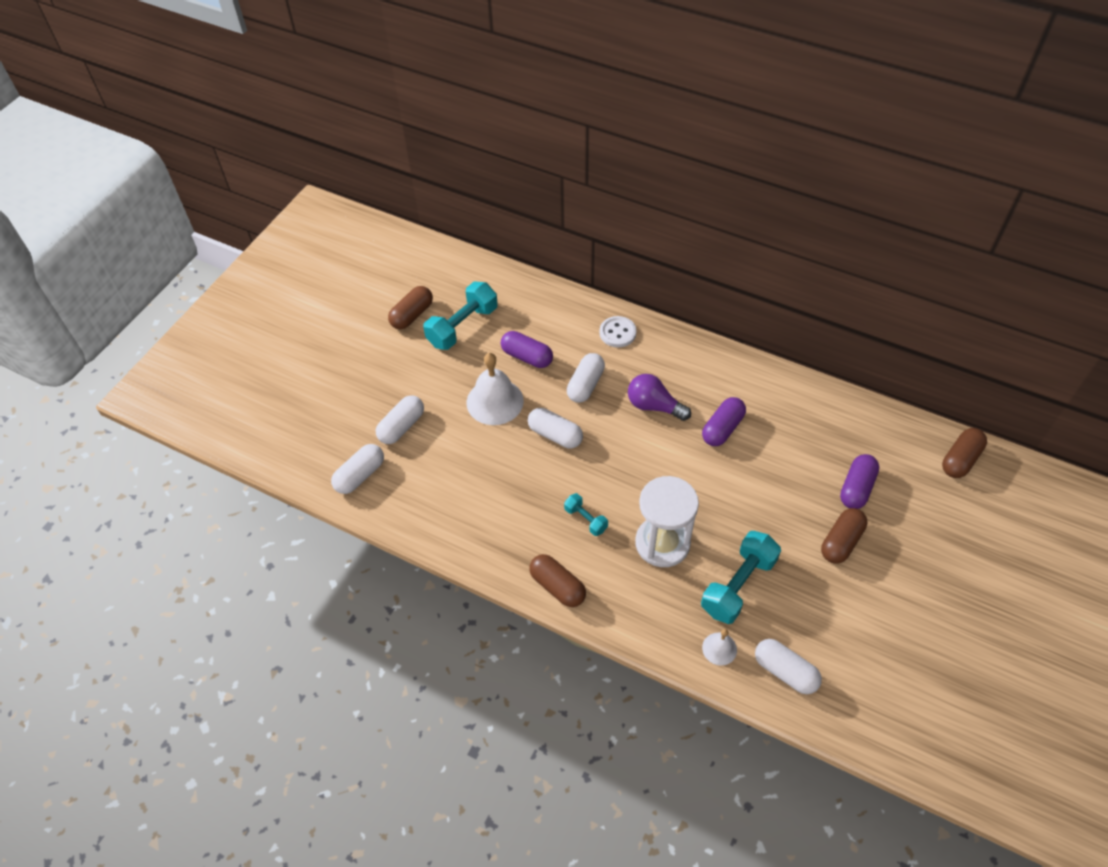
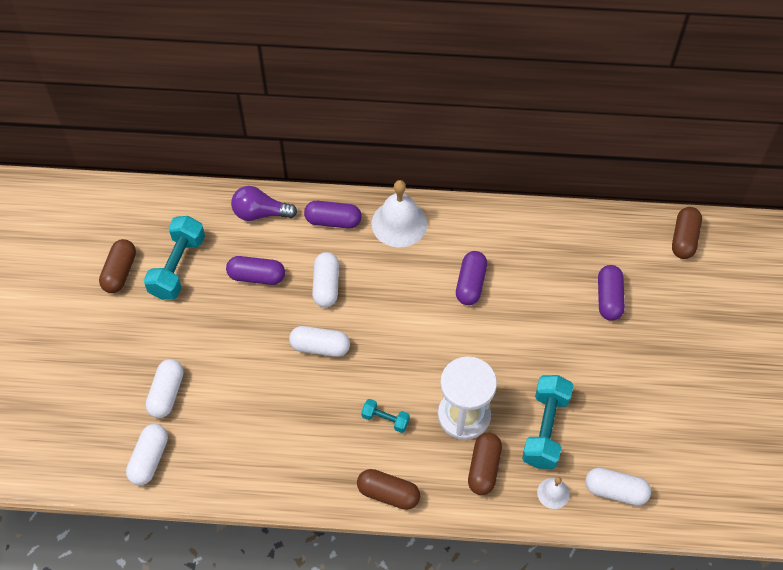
camera: 25 degrees left, 5 degrees up
white bell [467,353,524,425] -> white bell moved to [372,180,427,247]
white button [600,316,637,347] -> purple capsule [304,201,362,228]
purple light bulb [628,374,691,421] -> purple light bulb moved to [231,186,297,221]
brown capsule [821,508,867,564] -> brown capsule moved to [468,433,502,495]

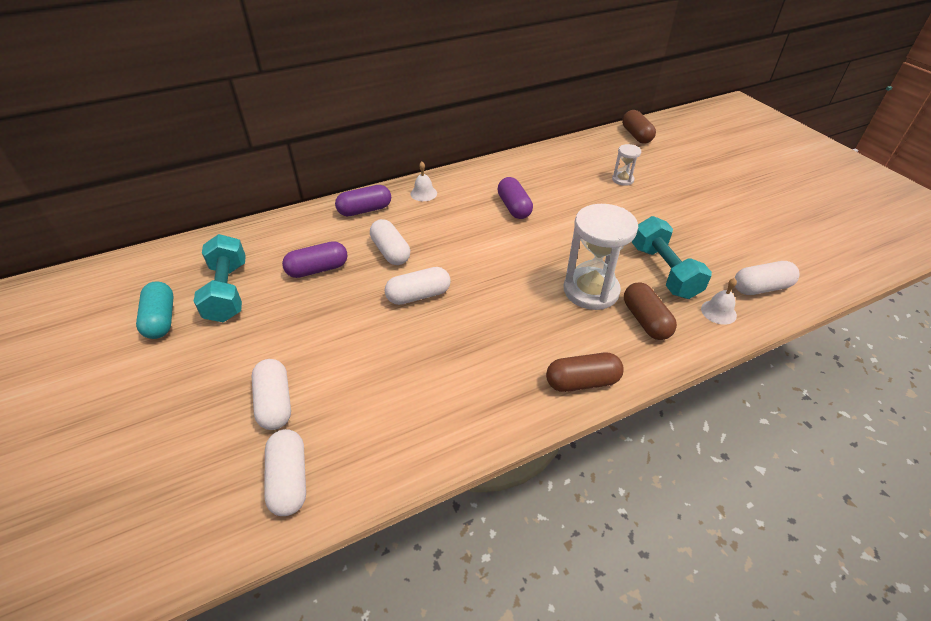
camera: 30 degrees left, 15 degrees down
brown capsule [99,239,136,293] -> turquoise capsule [136,281,174,339]
purple light bulb [231,186,297,221] -> none
turquoise dumbbell [361,399,410,433] -> none
white bell [372,180,427,247] -> white bell [411,162,437,201], size x0.51
purple capsule [598,265,625,321] -> white hourglass [612,144,641,186]

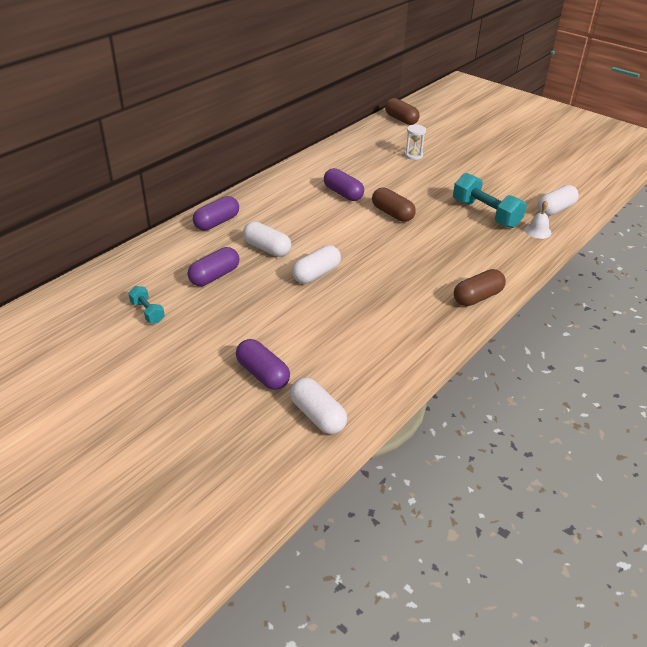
camera: 25 degrees left, 5 degrees down
turquoise capsule [136,281,174,339] -> none
turquoise dumbbell [193,234,246,322] -> turquoise dumbbell [128,286,165,323], size x0.52
white capsule [252,359,291,430] -> purple capsule [236,339,290,390]
white bell [411,162,437,201] -> none
white hourglass [564,204,638,310] -> none
brown capsule [624,282,677,340] -> brown capsule moved to [372,187,416,222]

